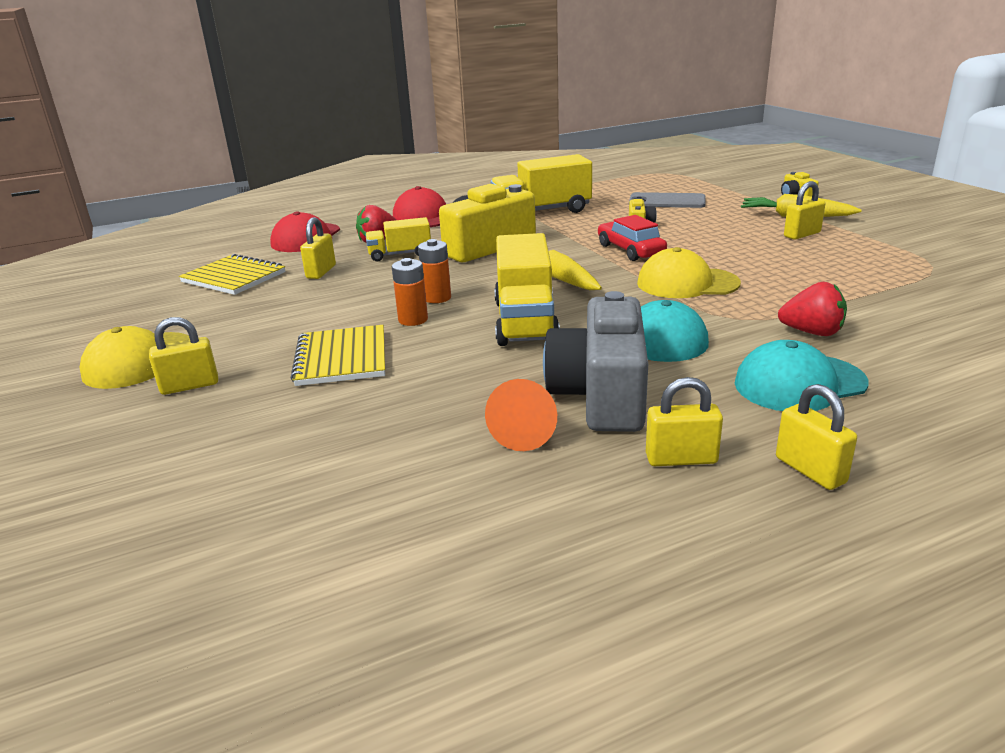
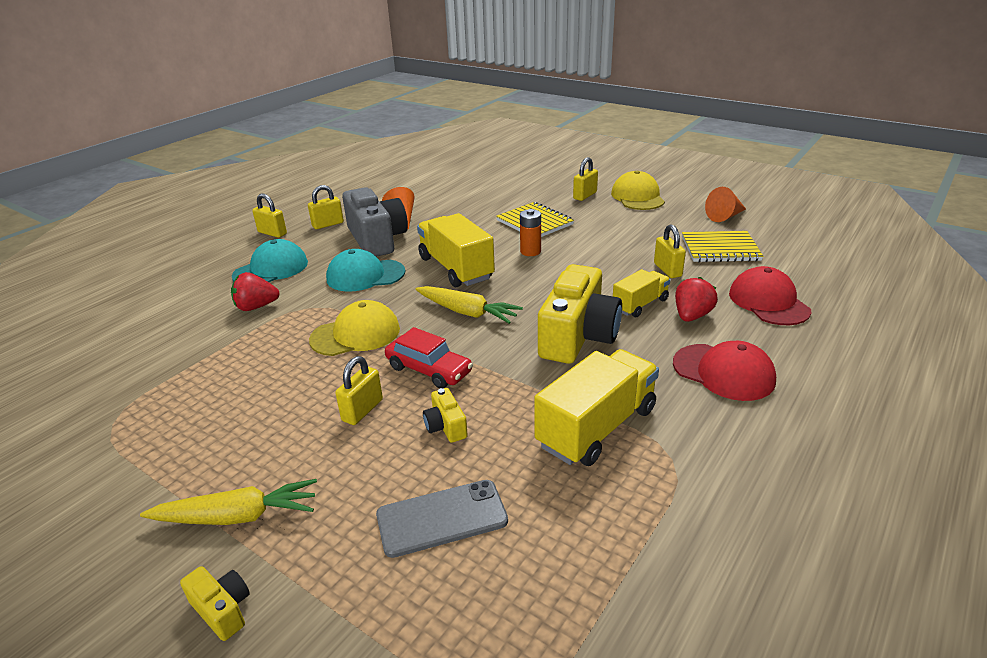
camera: 150 degrees right, 5 degrees up
orange battery [418,239,451,303] -> none
yellow padlock [784,181,826,239] -> yellow padlock moved to [335,356,383,425]
none -> orange cone [705,187,746,222]

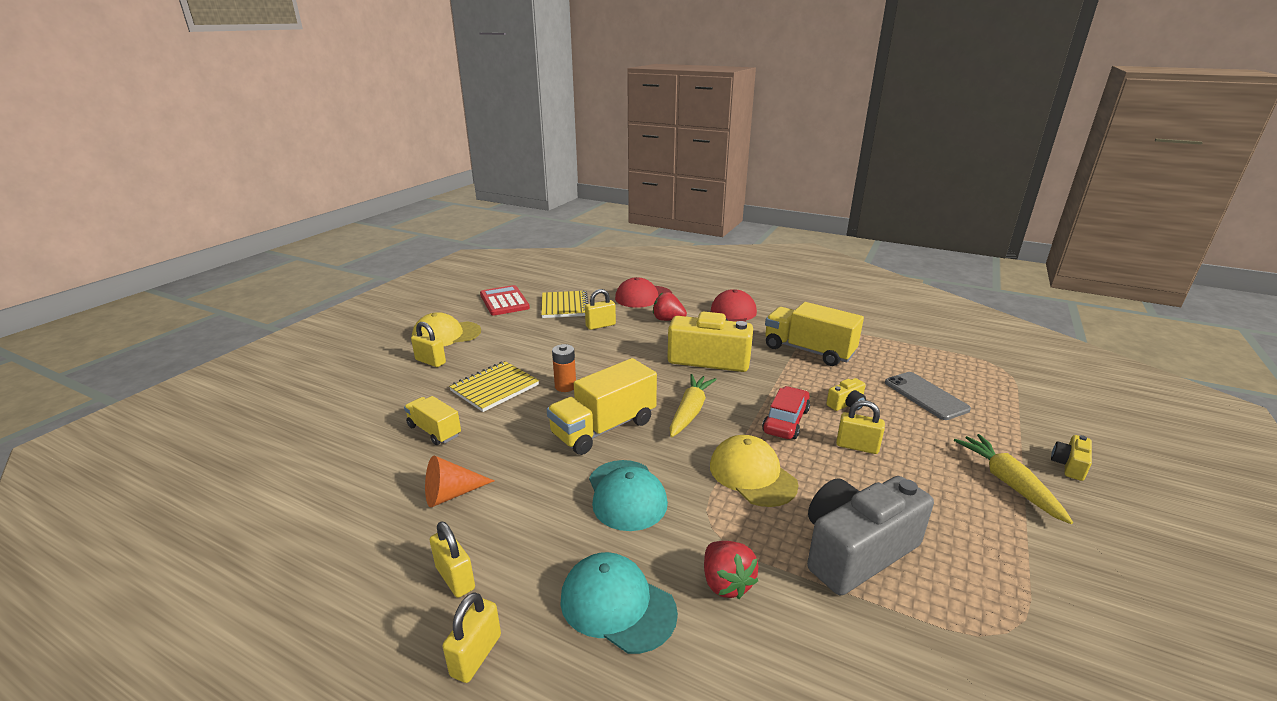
camera: 100 degrees left, 5 degrees down
grey camera [342,187,408,257] -> grey camera moved to [807,476,934,595]
yellow truck [613,269,671,318] -> yellow truck moved to [404,396,461,445]
orange cone [705,187,746,222] -> red calculator [480,285,530,316]

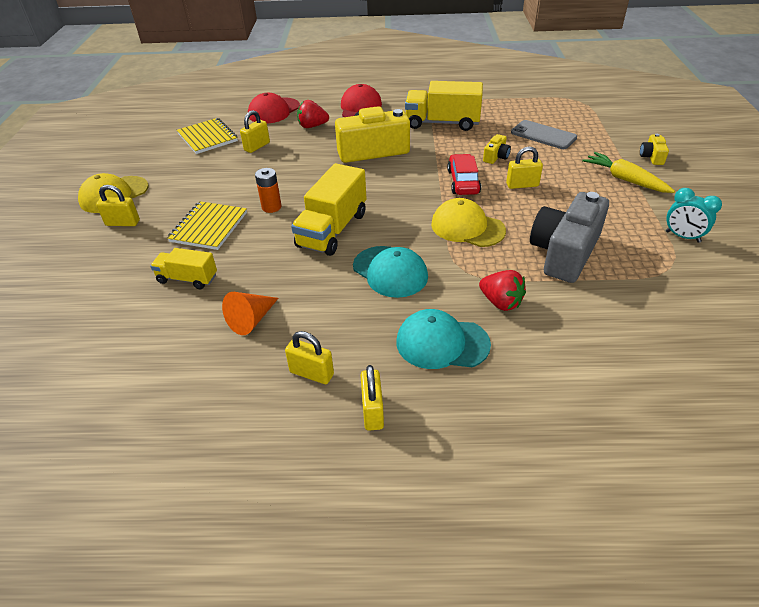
camera: 25 degrees left, 15 degrees up
red calculator [480,285,530,316] -> none
yellow carrot [670,374,717,437] -> none
none -> turquoise clock [666,188,722,243]

